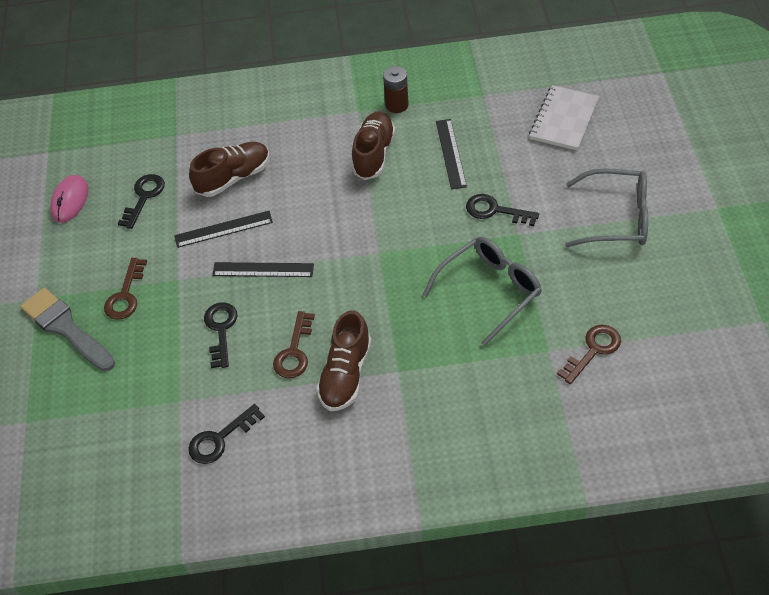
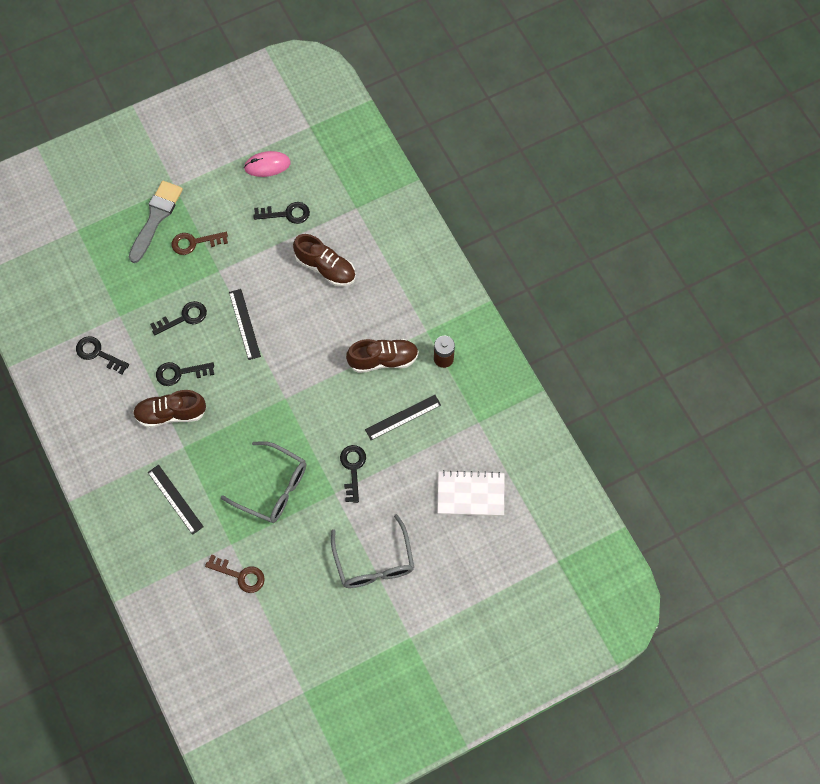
camera: 65 degrees right, 15 degrees up
black ruler [174,211,273,248] -> black ruler moved to [148,465,204,535]
brown key [273,311,315,378] -> black key [156,362,214,386]

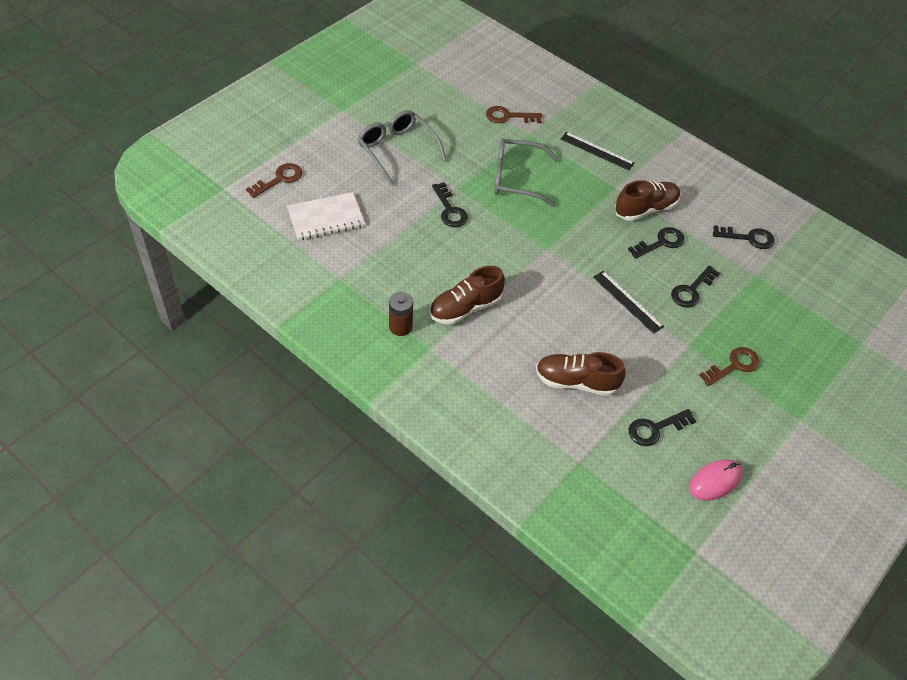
camera: 155 degrees right, 15 degrees down
grey brush [129,181,183,263] -> none
black ruler [365,395,441,440] -> none
none -> brown key [246,163,302,198]

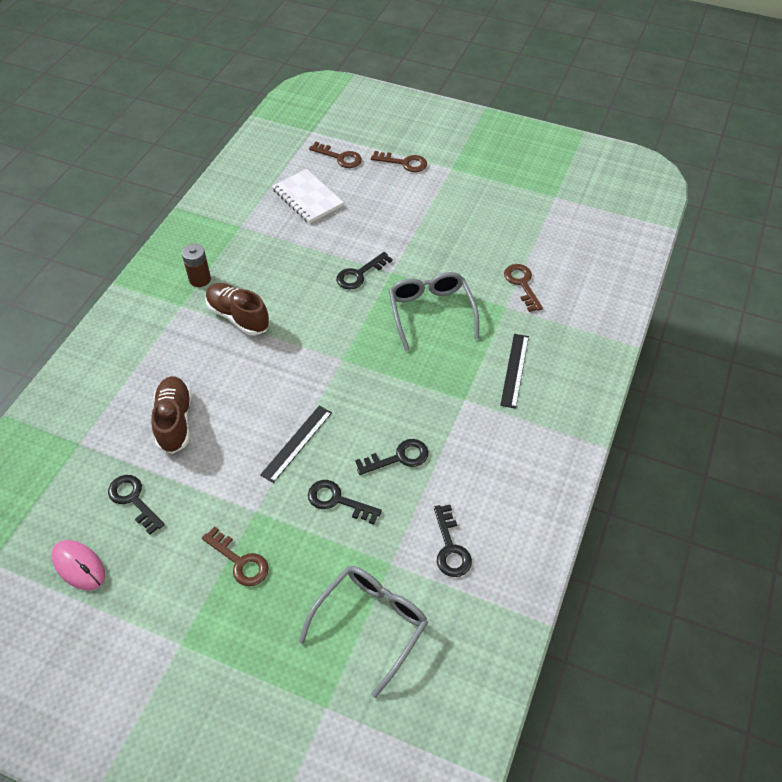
camera: 75 degrees right, 0 degrees up
grey glasses [358,110,447,185] -> grey glasses moved to [299,566,428,698]
brown shoe [615,180,681,221] -> none
black key [628,227,685,259] -> black key turned 60 degrees counterclockwise [355,439,429,475]
none -> brown key [371,151,427,172]

